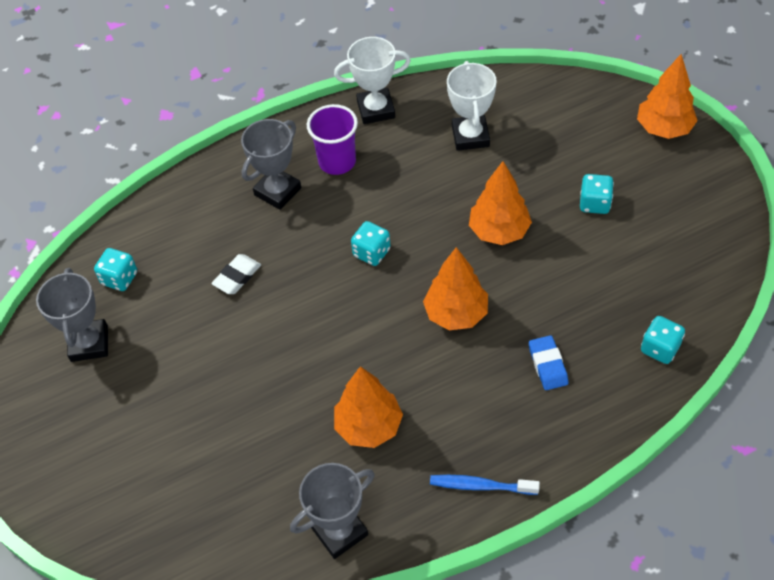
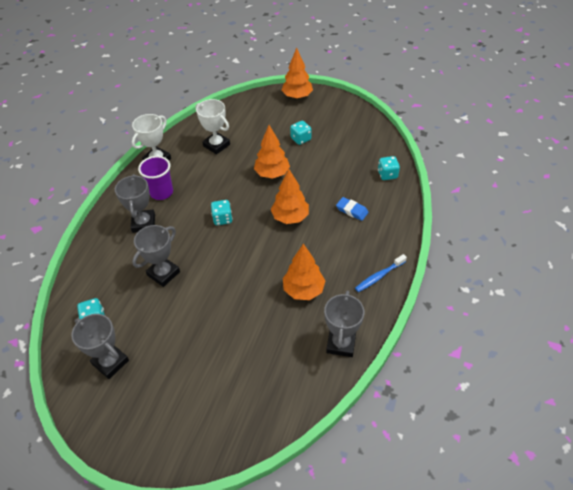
camera: 45 degrees left, 5 degrees down
white eraser [211,254,261,294] -> grey trophy [132,225,180,287]

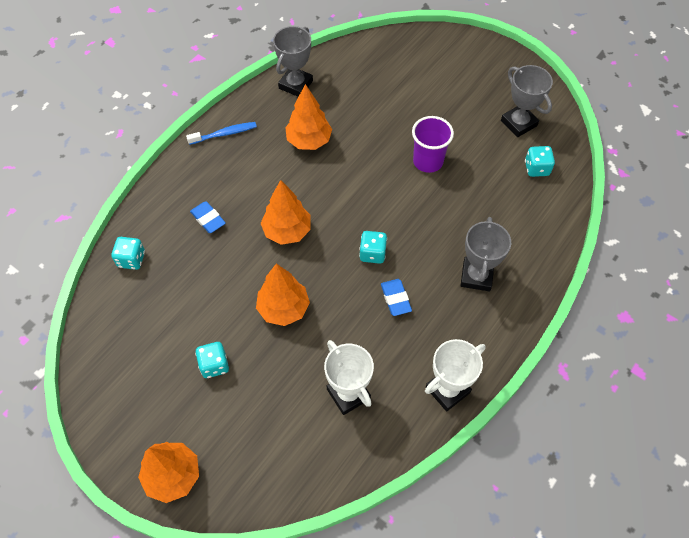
camera: 165 degrees left, 10 degrees up
grey trophy [132,225,180,287] -> none
purple cup [138,156,173,200] -> purple cup moved to [412,116,454,173]
none -> blue eraser [381,279,412,316]

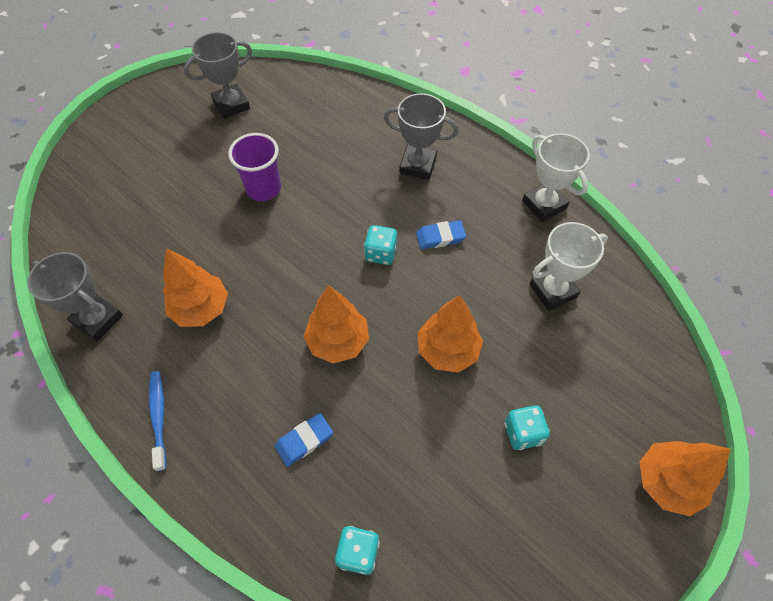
camera: 85 degrees left, 0 degrees up
turquoise dice [525,146,555,177] -> none

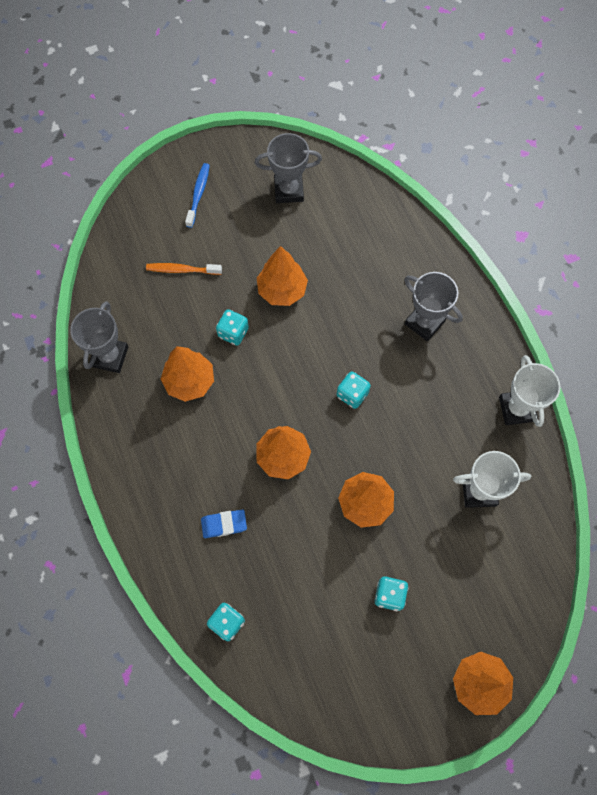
camera: 25 degrees right, 10 degrees up
grey trophy [27,252,123,341] -> grey trophy turned 45 degrees clockwise [70,301,129,373]
blue toothbrush [149,371,166,471] -> blue toothbrush moved to [185,163,210,228]
purple cup [228,133,281,201] -> orange tree [257,246,308,306]
blue eraser [416,220,466,249] -> none
none -> orange toothbrush [146,263,222,275]
none -> turquoise dice [216,309,249,346]

